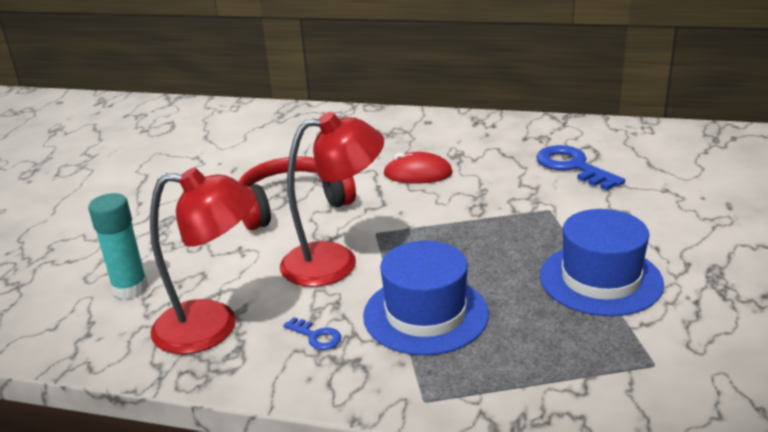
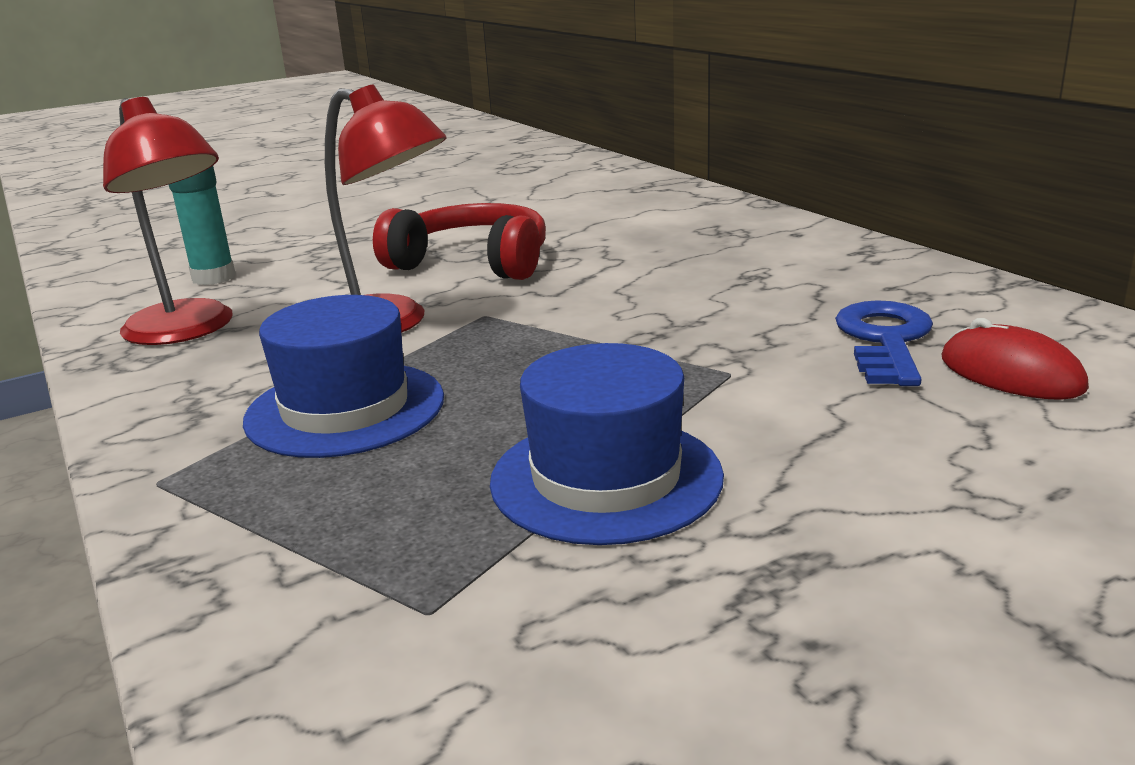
camera: 45 degrees right, 5 degrees down
blue key [283,317,341,350] -> none
red mouse [383,152,453,184] -> red mouse moved to [942,318,1089,400]

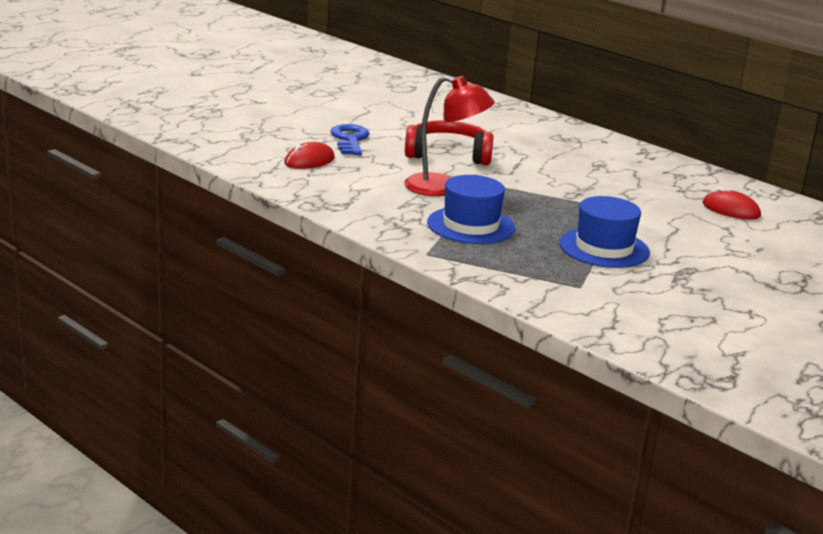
camera: 20 degrees left, 0 degrees up
red lamp [103,97,233,345] -> none
turquoise glue stick [169,166,236,285] -> red mouse [284,142,335,169]
blue key [835,300,933,386] -> blue key moved to [331,124,370,155]

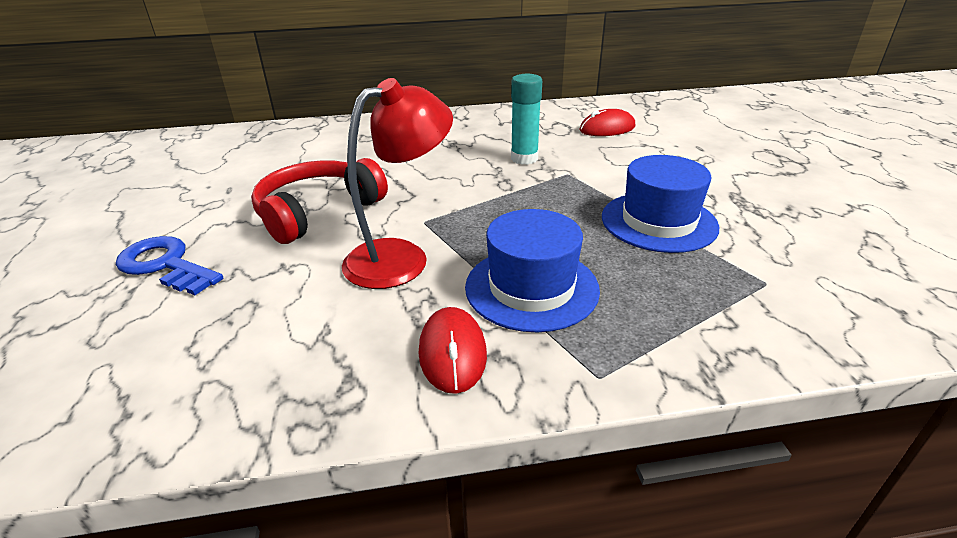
camera: 50 degrees left, 10 degrees up
red mouse [284,142,335,169] -> red mouse moved to [418,307,487,394]
none -> turquoise glue stick [511,74,542,165]

